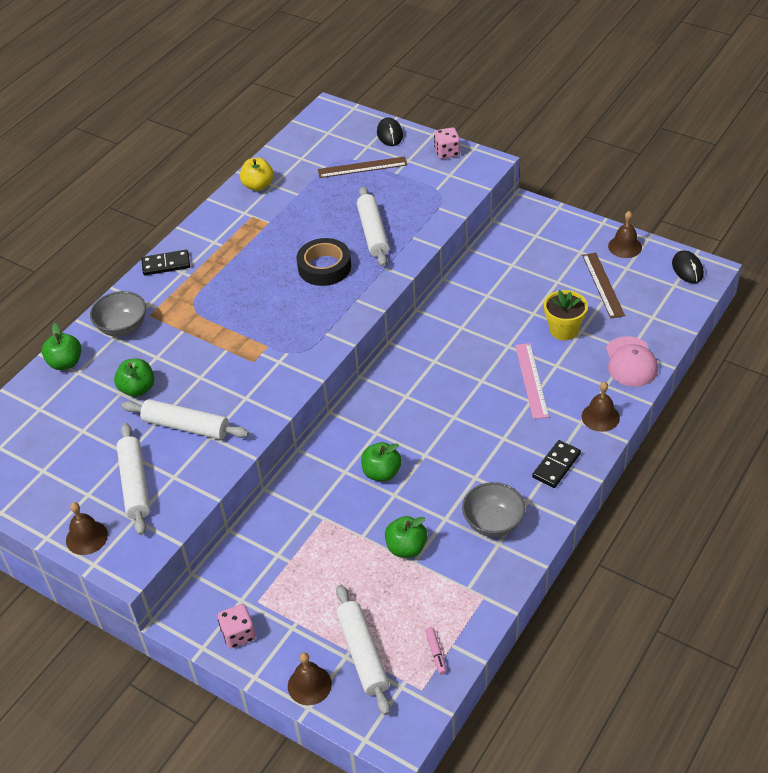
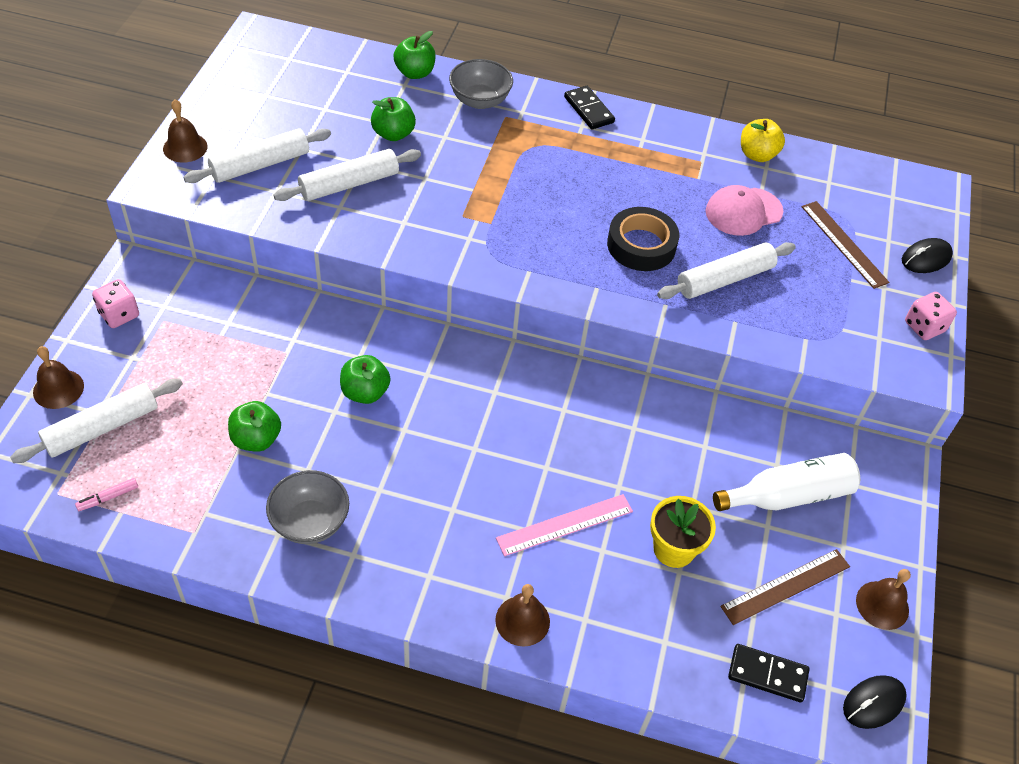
camera: 65 degrees right, 5 degrees up
white rolling pin [122,399,249,440] -> white rolling pin turned 60 degrees clockwise [274,149,421,201]
black domino [532,440,581,488] -> black domino moved to [728,644,809,702]
pink cap [606,336,658,387] -> pink cap moved to [706,185,783,236]
none -> white bottle [713,453,860,511]

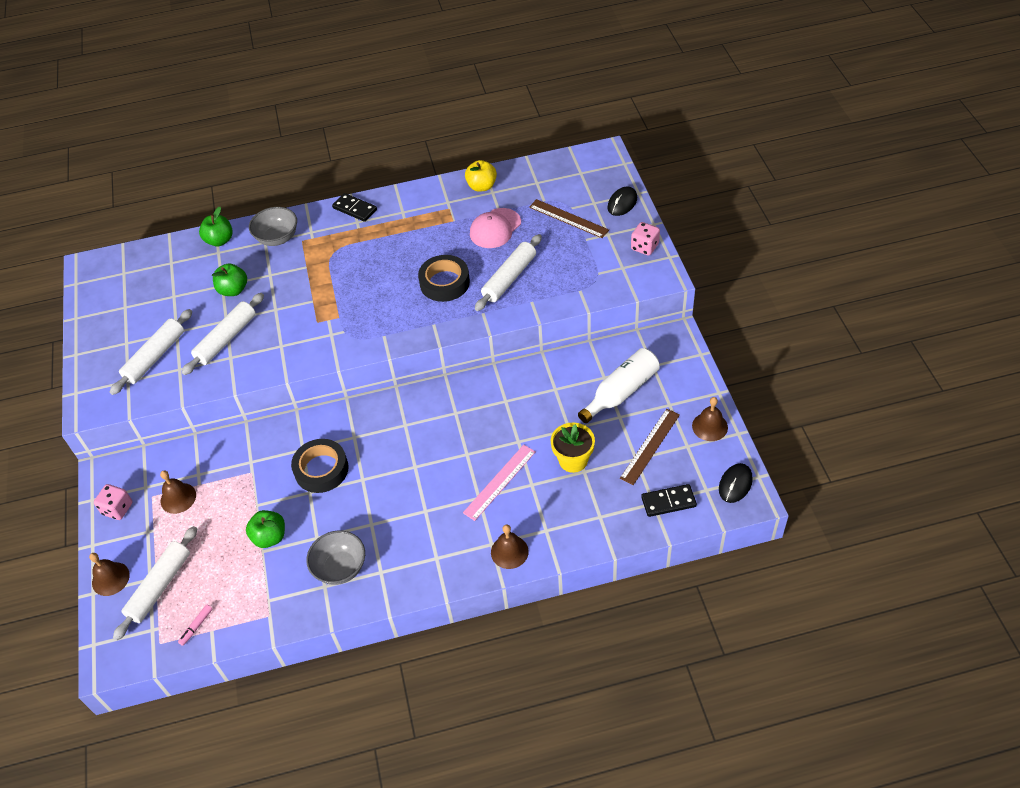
camera: 20 degrees left, 0 degrees up
brown bell [163,99,208,163] -> brown bell moved to [160,470,196,514]
green apple [340,355,391,404] -> black tape [291,439,349,493]

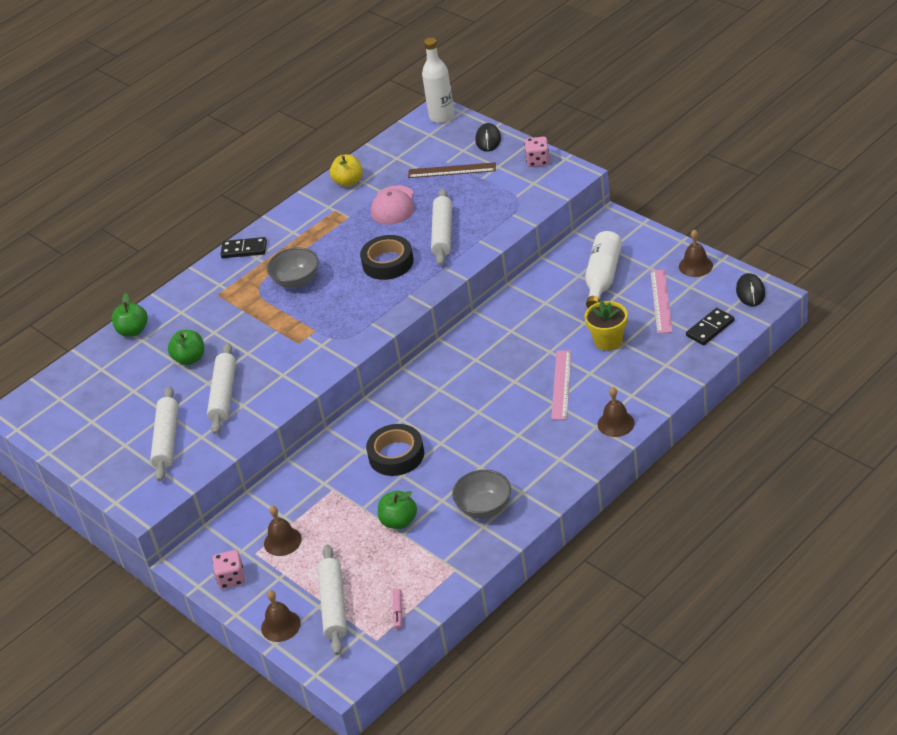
camera: 30 degrees left, 10 degrees down
grey bowl [249,207,297,246] -> grey bowl moved to [267,247,319,288]
brown ruler [620,409,680,485] -> pink ruler [650,269,672,334]
none -> white bottle [422,38,454,123]

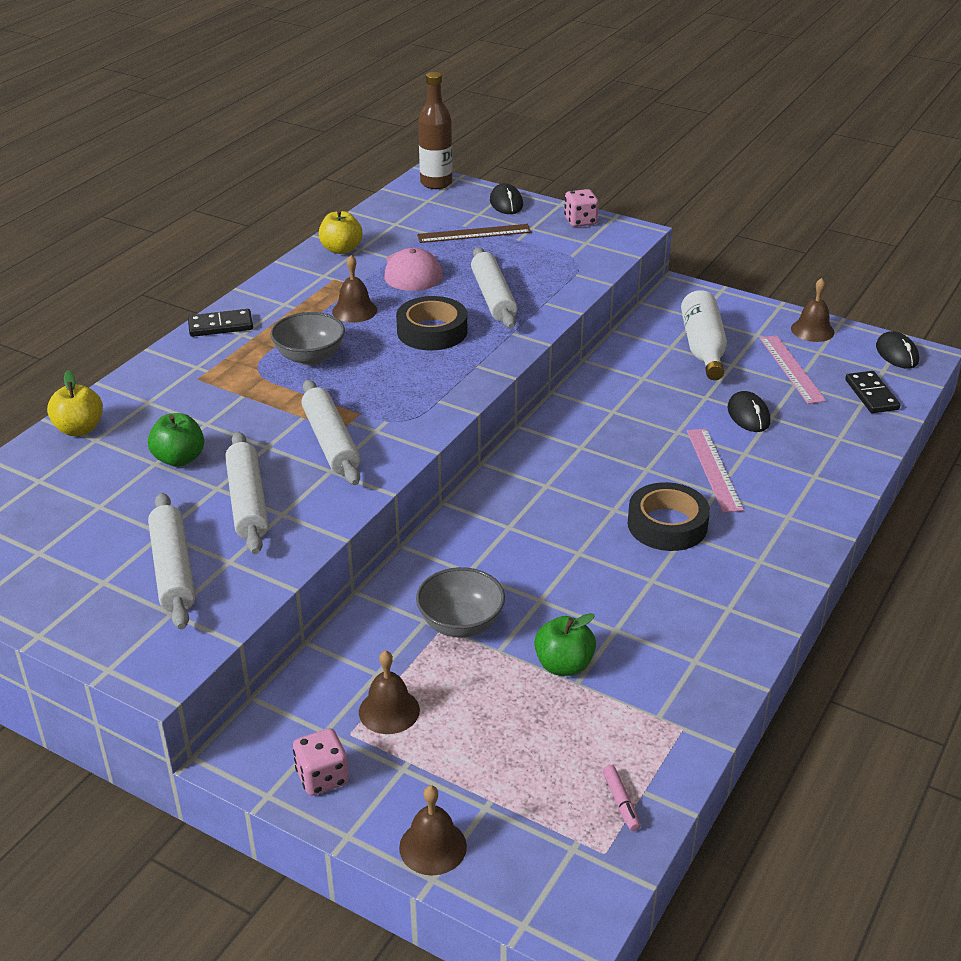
camera: 20 degrees left, 5 degrees down
green apple [112,293,148,337] -> yellow apple [47,370,103,436]
white rolling pin [318,544,347,655] -> white rolling pin moved to [301,380,361,485]
black tape [366,424,424,476] -> black tape moved to [628,482,710,551]
white bottle [422,38,454,123] -> brown bottle [418,72,453,189]
grey bowl [452,470,511,519] -> grey bowl moved to [416,567,505,638]
yellow flower pot [585,300,627,351] -> black mouse [727,391,770,432]
brown bell [598,387,635,437] -> brown bell moved to [332,255,377,323]
black domino [686,308,734,345] -> black domino turned 45 degrees counterclockwise [845,371,900,413]

